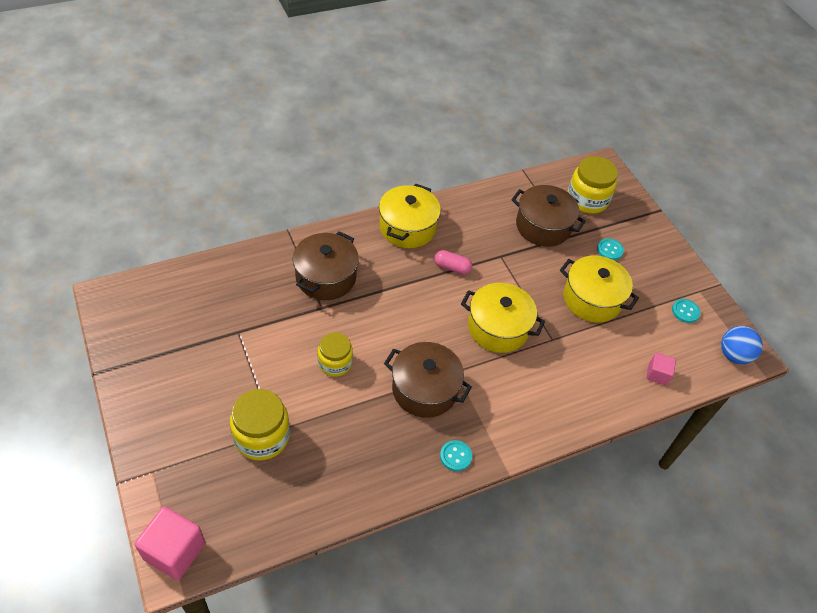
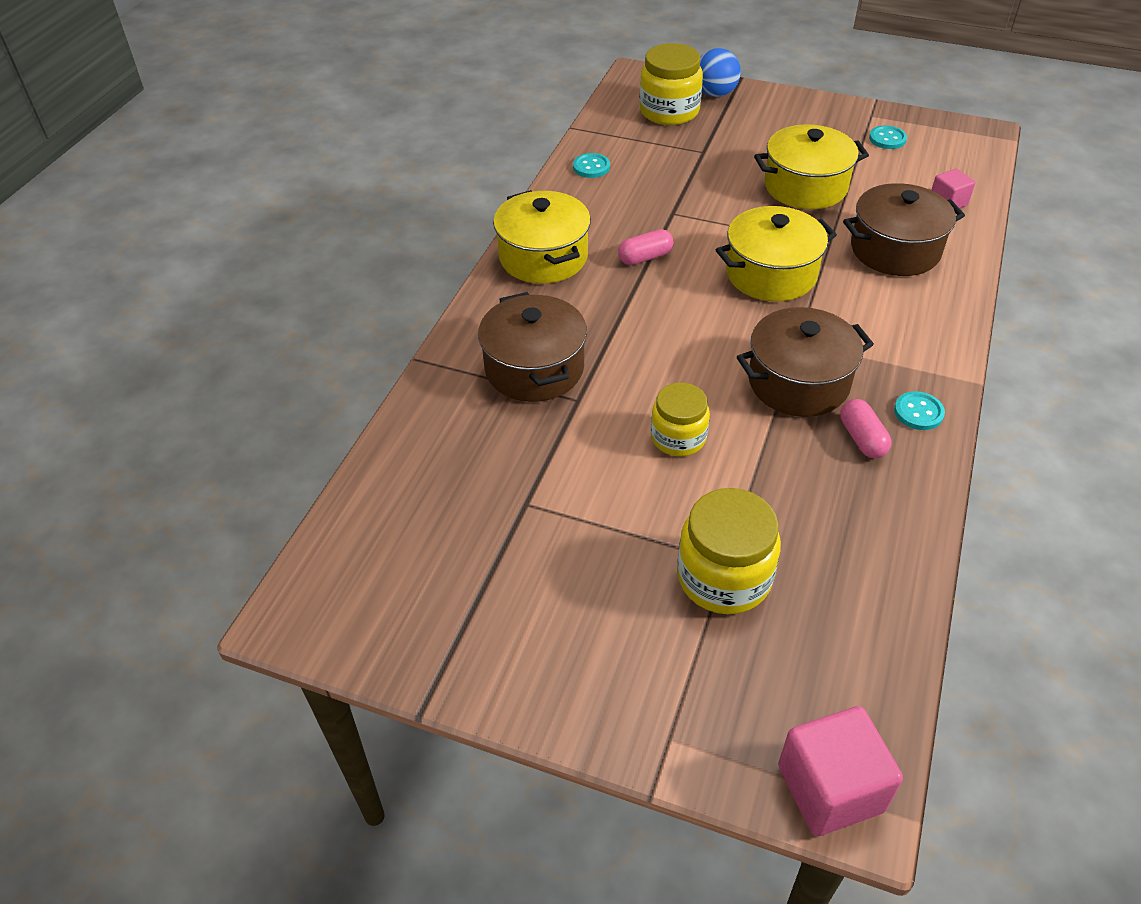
camera: 40 degrees left, 5 degrees down
brown pot [511,185,586,247] -> brown pot moved to [843,183,965,276]
turquoise button [597,238,624,260] -> turquoise button moved to [573,153,610,178]
blue ball [721,326,763,364] -> blue ball moved to [700,48,741,97]
none -> pink capsule [840,399,891,458]

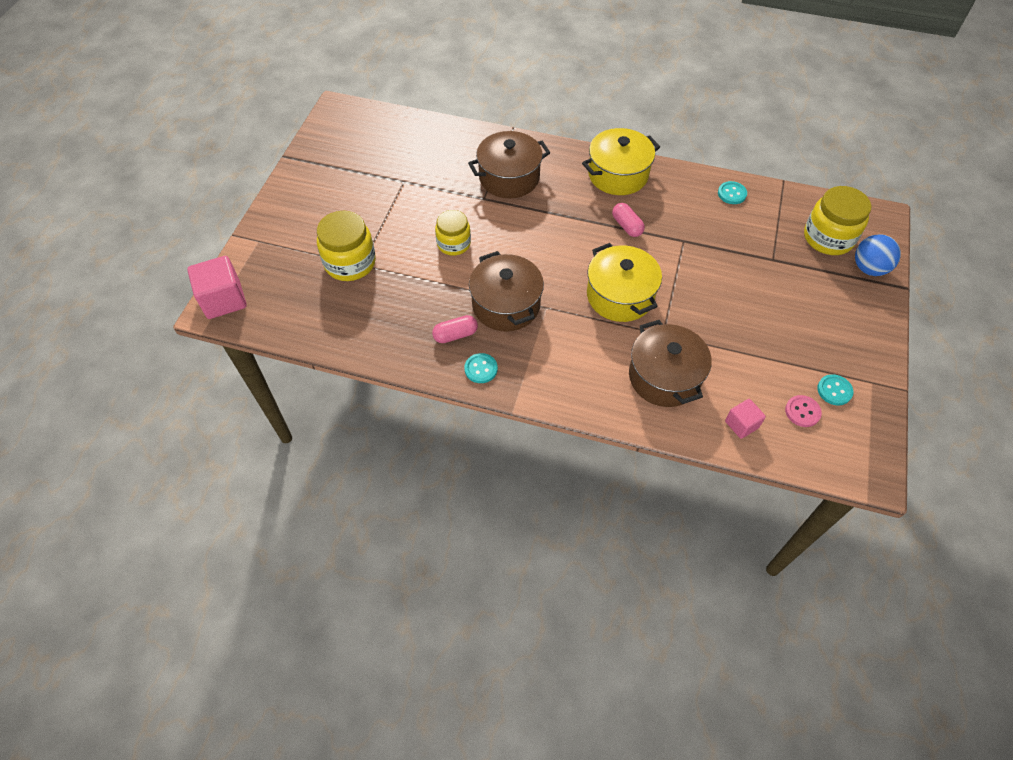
camera: 85 degrees right, 10 degrees up
yellow pot [754,124,869,209] -> none
none -> pink button [785,395,822,427]

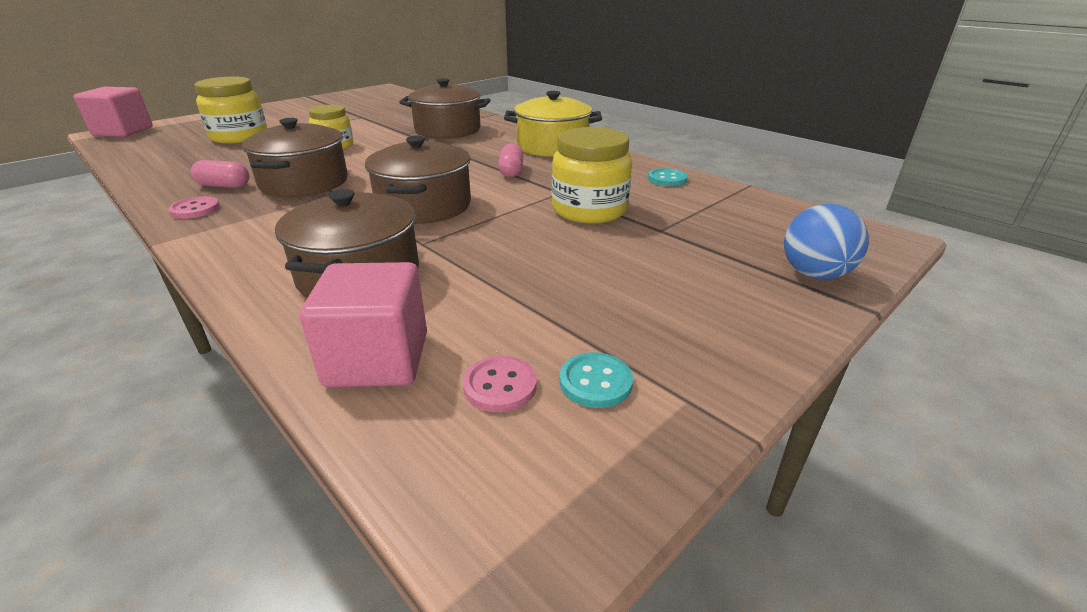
camera: 30 degrees right, 25 degrees down
turquoise button [464,353,498,383] -> pink button [168,196,220,219]
yellow pot [587,243,662,322] -> brown pot [365,135,471,224]
pink cube [725,399,766,439] -> pink cube [300,262,427,387], size x1.76
yellow jar [804,186,872,255] -> yellow jar moved to [552,127,632,224]

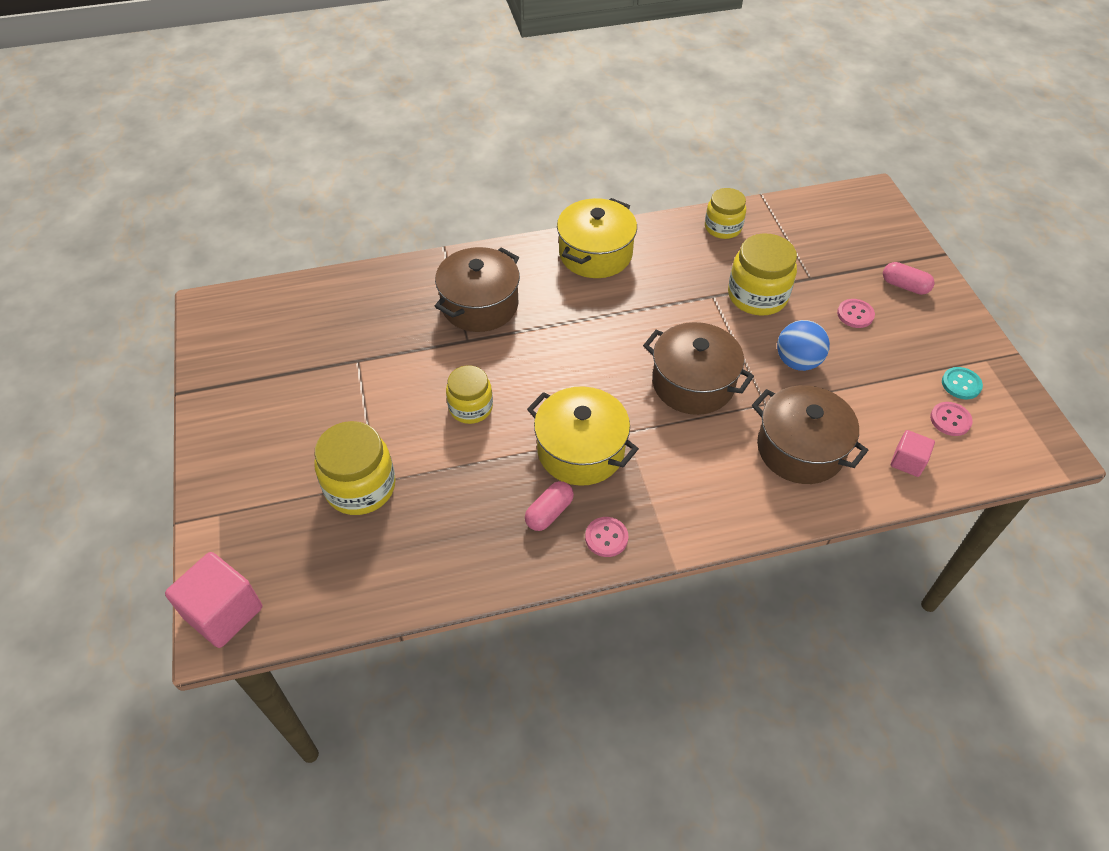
camera: 60 degrees left, 20 degrees up
brown pot [242,118,348,197] -> yellow pot [527,386,639,486]
pink cube [300,262,427,387] -> pink cube [891,430,935,477], size x0.57
pink capsule [498,143,524,178] -> pink capsule moved to [883,262,934,295]
turquoise button [648,168,688,186] -> yellow jar [705,188,746,239]
blue ball [784,204,869,280] -> blue ball moved to [777,320,830,371]
none -> pink button [837,299,875,328]

